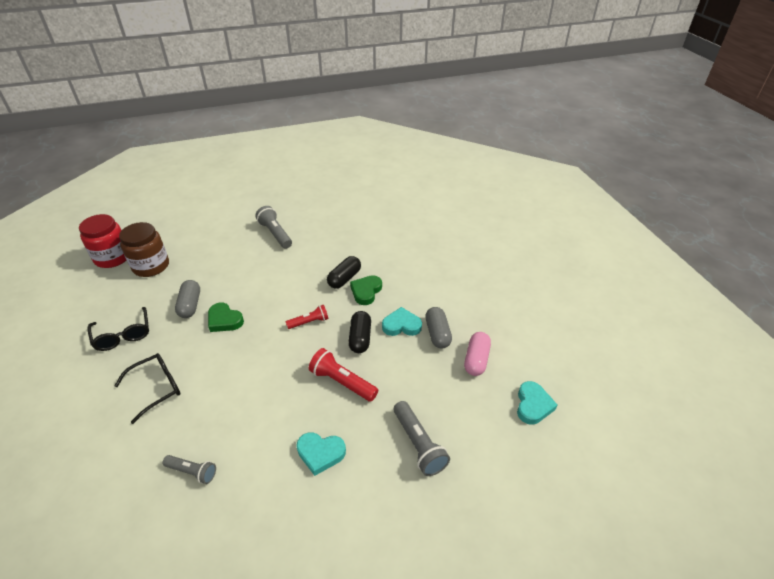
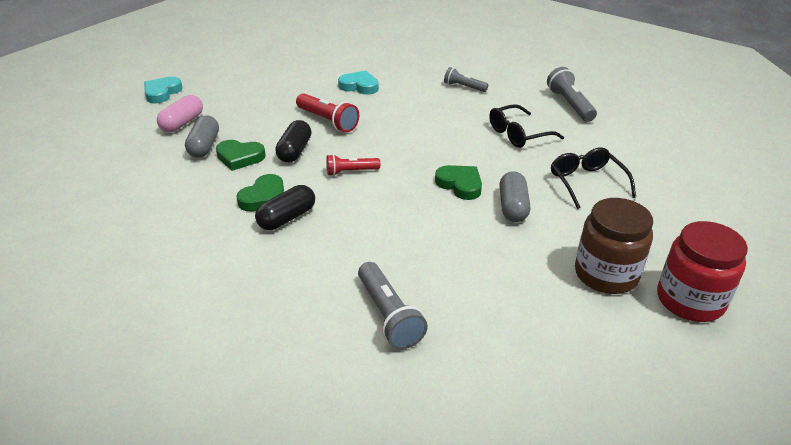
camera: 170 degrees left, 5 degrees down
turquoise heart [382,307,422,336] -> green heart [216,140,266,171]
grey flashlight [394,401,450,476] -> grey flashlight moved to [547,67,597,122]

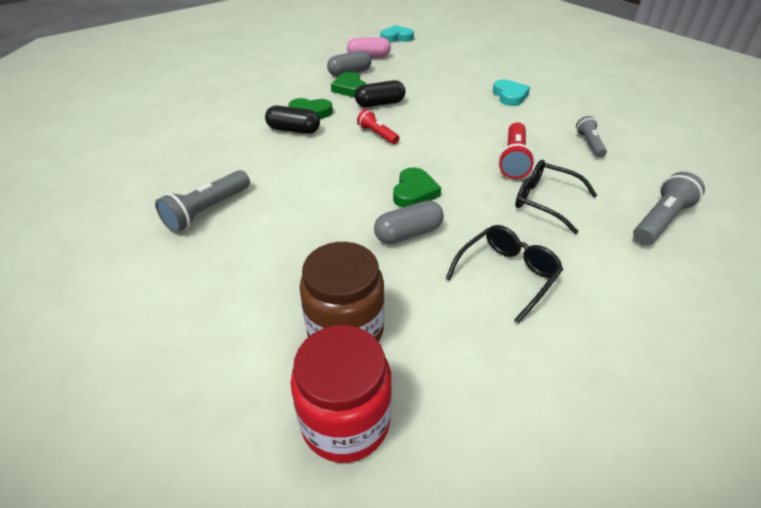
camera: 60 degrees right, 5 degrees up
red flashlight [296,93,359,132] -> red flashlight moved to [498,122,535,179]

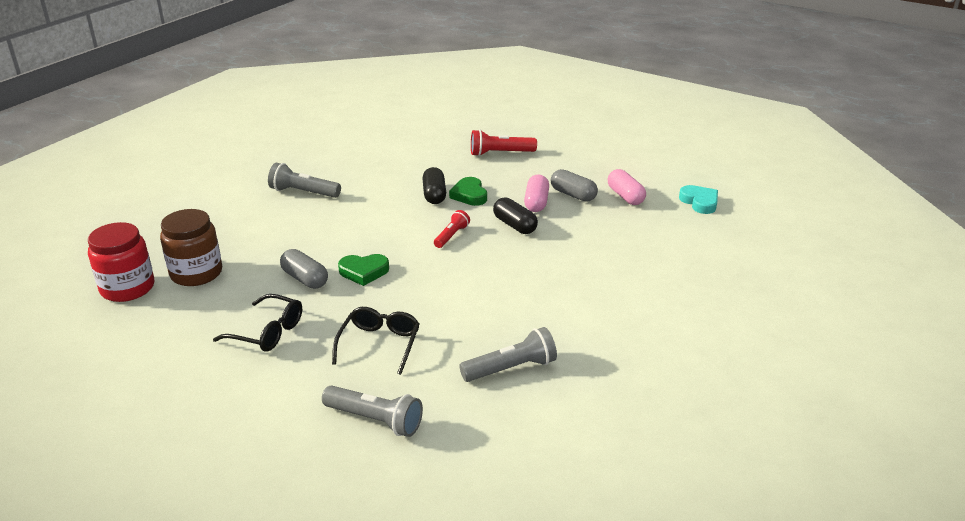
camera: 70 degrees right, 10 degrees down
green heart [331,72,366,97] -> pink capsule [524,174,549,212]
turquoise heart [493,79,530,106] -> none
red flashlight [498,122,535,179] -> red flashlight moved to [471,129,537,156]
grey flashlight [576,116,607,158] -> grey flashlight [459,327,557,382], size x1.55

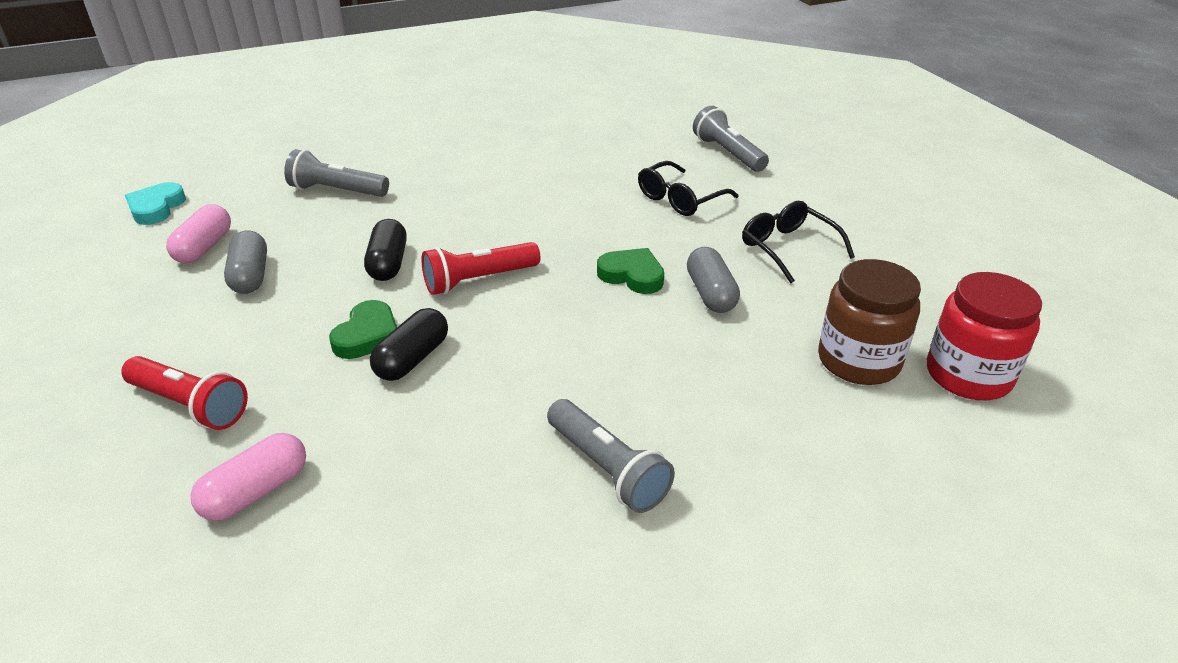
camera: 145 degrees left, 5 degrees up
red flashlight [434,210,470,248] -> red flashlight [422,242,540,295], size x1.55
grey flashlight [459,327,557,382] -> grey flashlight moved to [284,149,389,197]
pink capsule [524,174,549,212] -> pink capsule moved to [191,433,306,521]

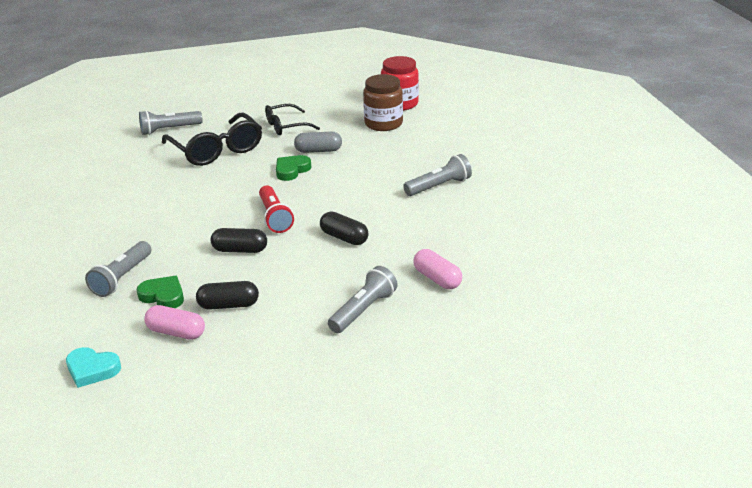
camera: 80 degrees left, 5 degrees down
red flashlight [121,356,248,430] -> grey flashlight [328,266,398,333]
grey capsule [224,230,267,294] -> black capsule [196,281,259,310]
green heart [329,300,397,359] -> green heart moved to [137,276,184,308]
black glasses [638,161,739,216] -> black glasses [162,112,262,166], size x1.64

